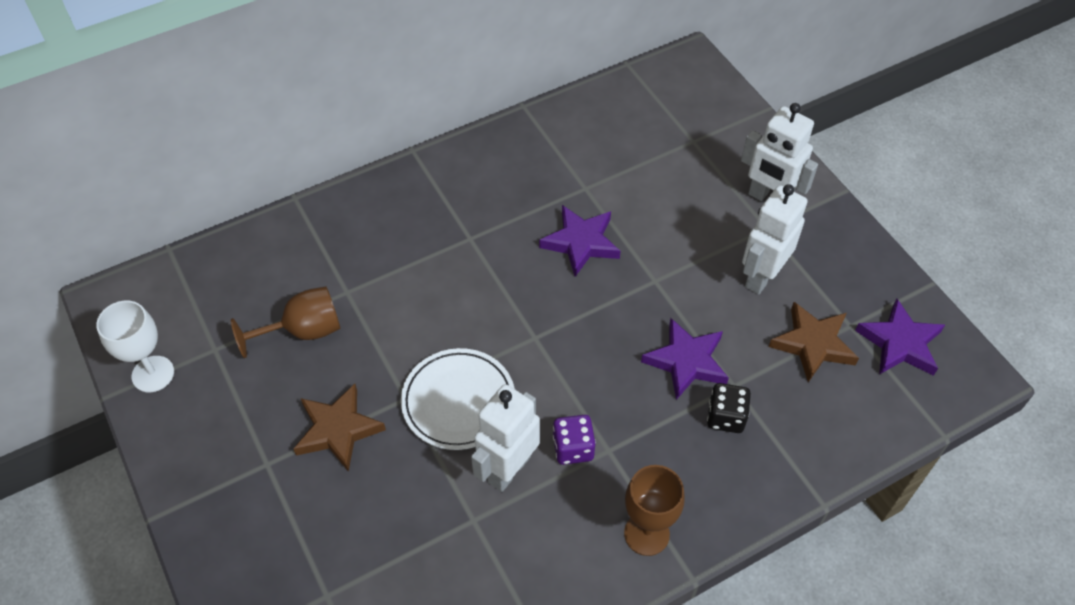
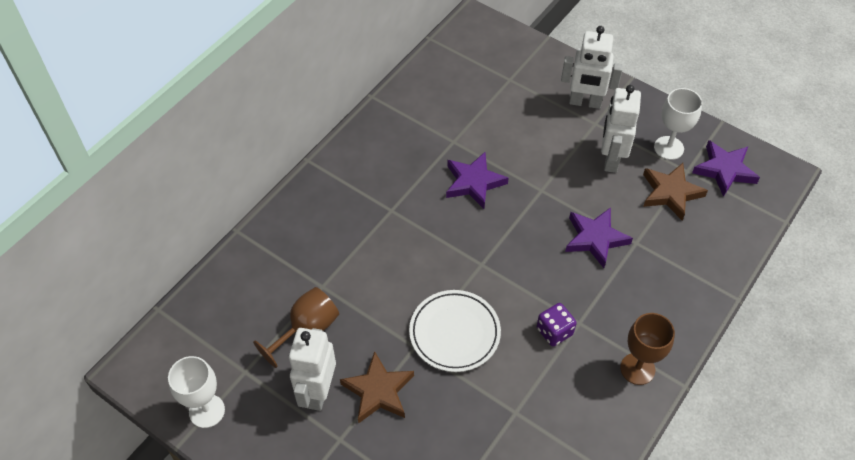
camera: 25 degrees left, 0 degrees up
white robot [471,384,540,492] -> white robot moved to [289,328,336,411]
black dice [707,383,751,433] -> none
none -> white goblet [654,88,702,160]

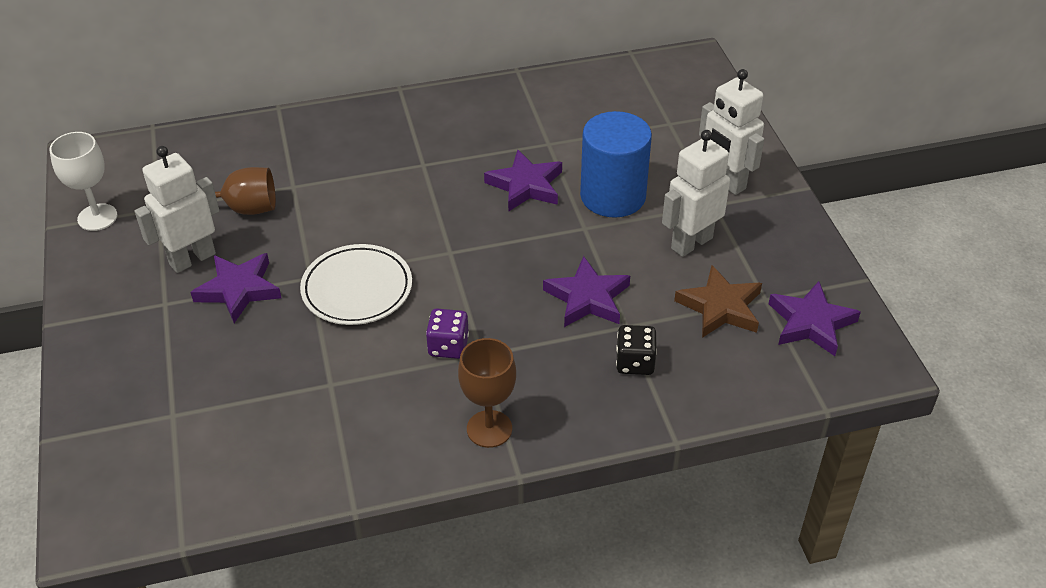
camera: 40 degrees right, 10 degrees down
brown star [340,351,414,424] -> purple star [190,253,281,323]
white goblet [654,88,702,160] -> none
none -> blue cylinder [580,111,652,218]
none -> black dice [616,325,657,375]

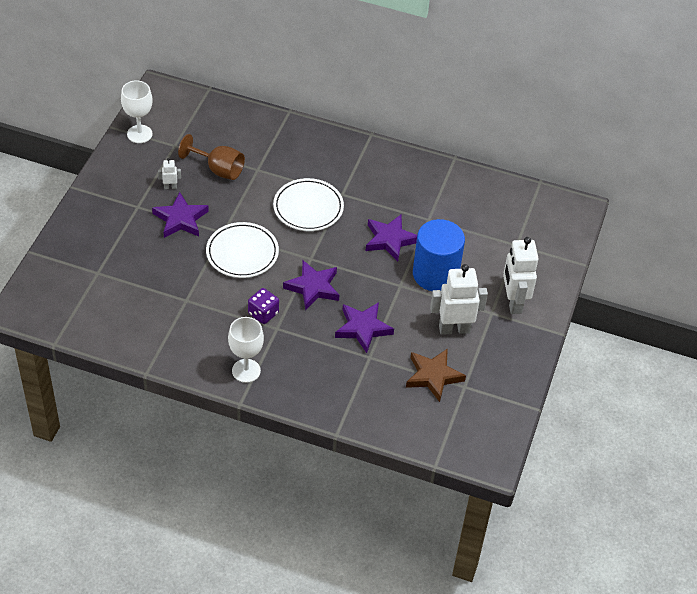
camera: 30 degrees right, 5 degrees up
white robot [134,146,219,273] -> white robot [158,158,181,189], size x0.45
brown goblet [458,338,516,448] -> white goblet [228,317,264,383]
black dice [616,325,657,375] -> none
purple star [769,281,861,356] -> purple star moved to [283,260,339,310]
none -> white plate [273,178,344,231]

